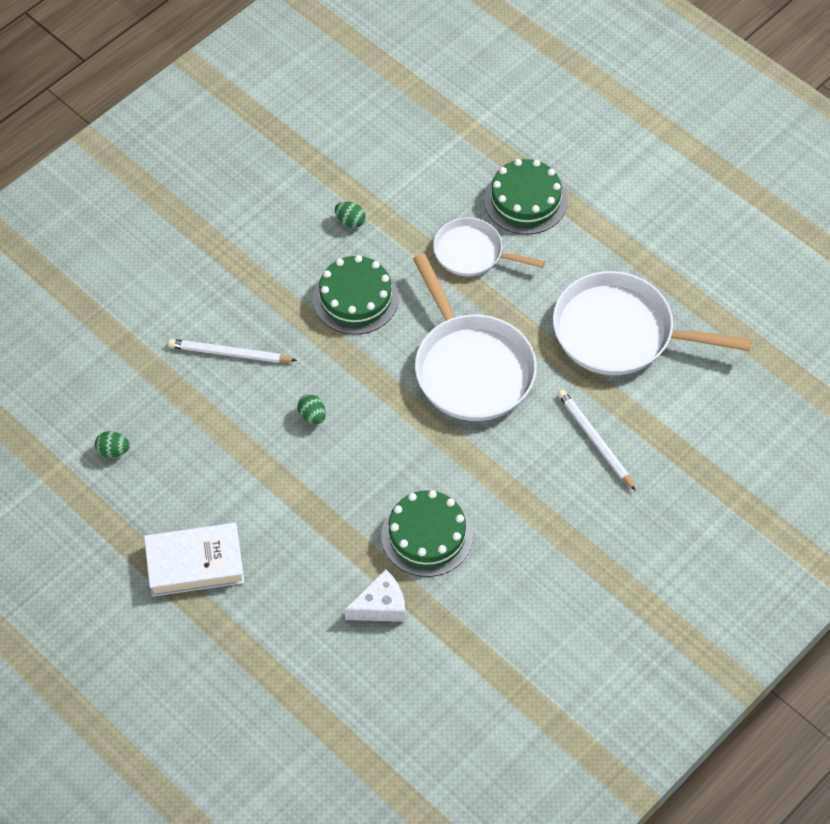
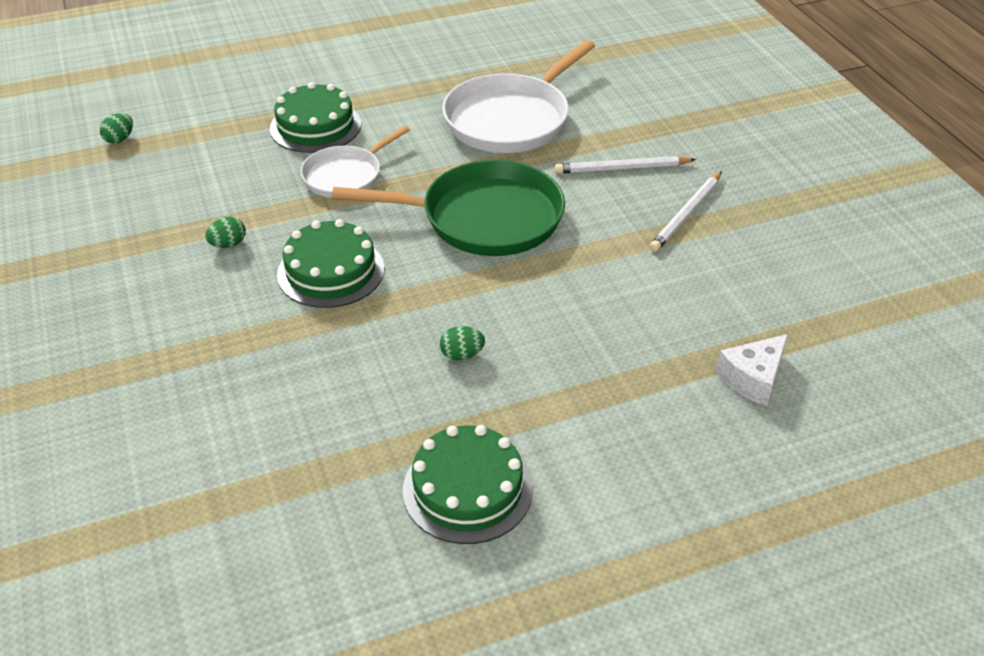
camera: 65 degrees left, 15 degrees down
green egg [95,431,130,457] -> green egg moved to [100,113,133,144]
white book [144,523,245,597] -> none
white pencil [168,339,297,363] -> white pencil moved to [649,171,722,252]
white cheese [344,569,405,622] -> white cheese turned 135 degrees counterclockwise [716,334,788,406]
green cake [381,490,473,577] -> green cake moved to [403,425,533,544]
white pan [413,254,537,421] -> green pan [332,160,565,256]

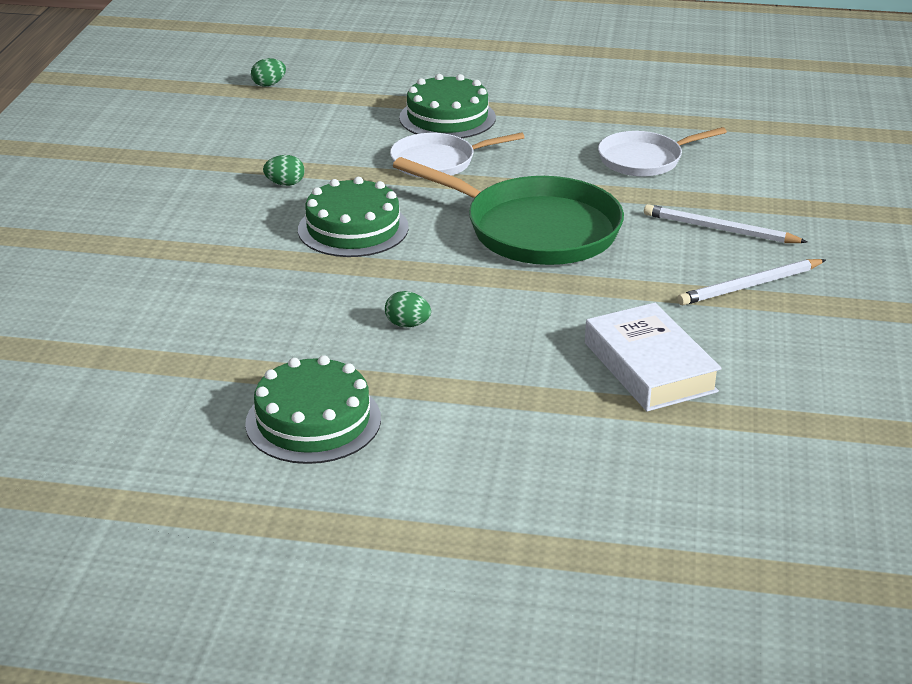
camera: 30 degrees right, 10 degrees down
white pan [442,40,595,153] -> white pan [598,127,727,176], size x0.59
white cheese [716,334,788,406] -> none
none -> white book [585,303,722,412]

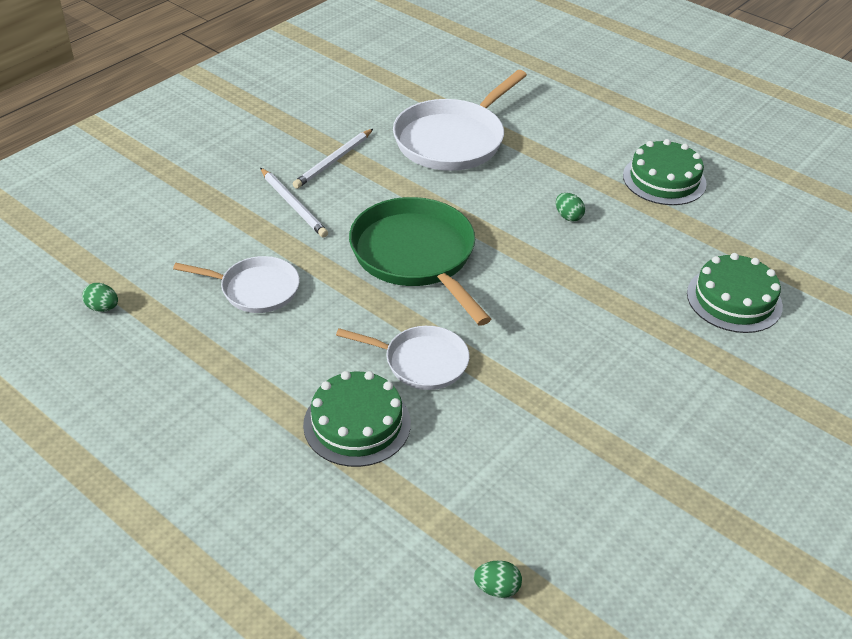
camera: 150 degrees left, 10 degrees up
green egg [263,155,305,186] -> green egg moved to [82,283,118,312]
green cake [298,177,409,257] -> green cake moved to [687,253,783,333]
white book [585,303,722,412] -> white pan [393,70,527,171]
white pencil [677,259,826,305] -> white pencil turned 120 degrees clockwise [293,129,373,189]

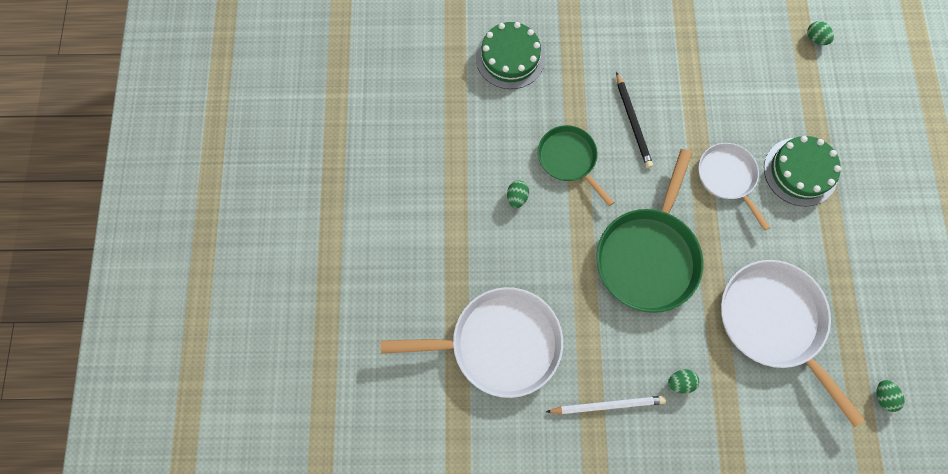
camera: 130 degrees left, 30 degrees up
white pan [173,256,300,313] -> white pan [721,260,865,427], size x1.69
white pencil [260,168,328,238] -> green egg [668,369,699,394]
green cake [623,139,707,205] -> none
none -> green pan [538,125,614,206]
none -> black pencil [616,72,653,168]

